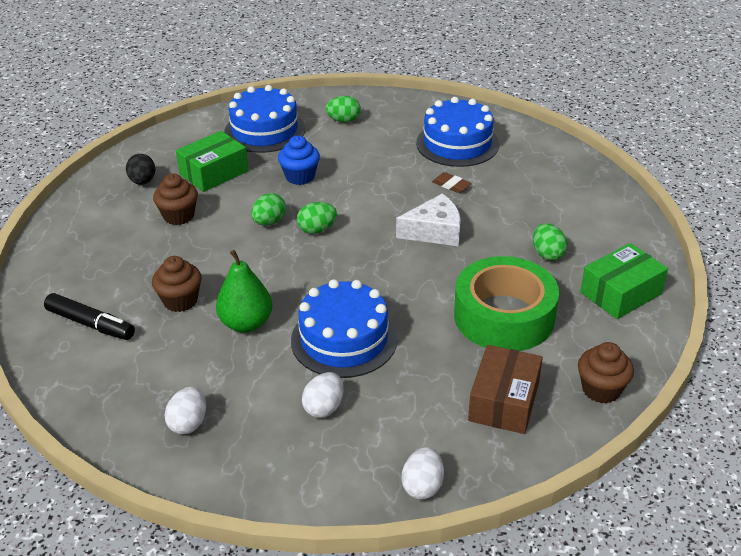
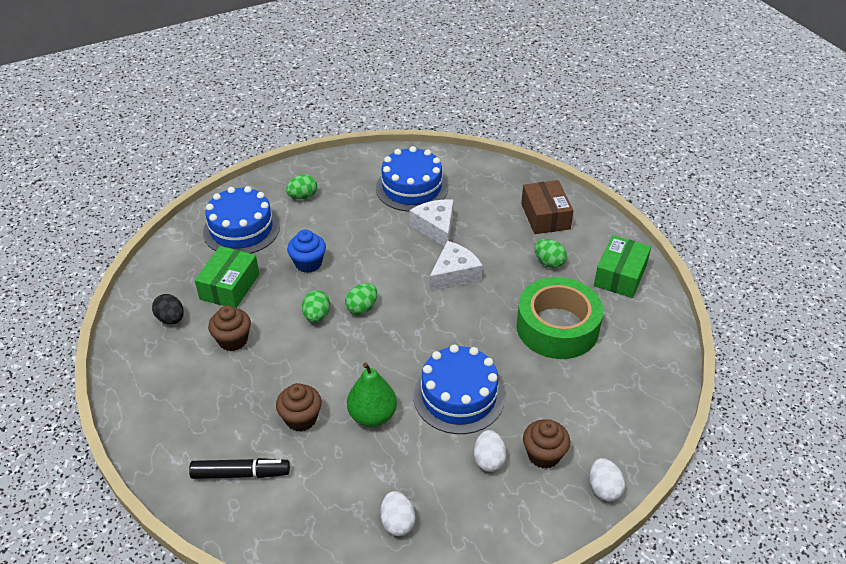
camera: 30 degrees left, 5 degrees up
brown eraser [432,172,472,193] -> white cheese [410,199,453,247]
brown box [468,345,543,434] -> brown box moved to [521,180,574,234]
brown cupcake [578,342,634,403] -> brown cupcake moved to [523,419,570,469]

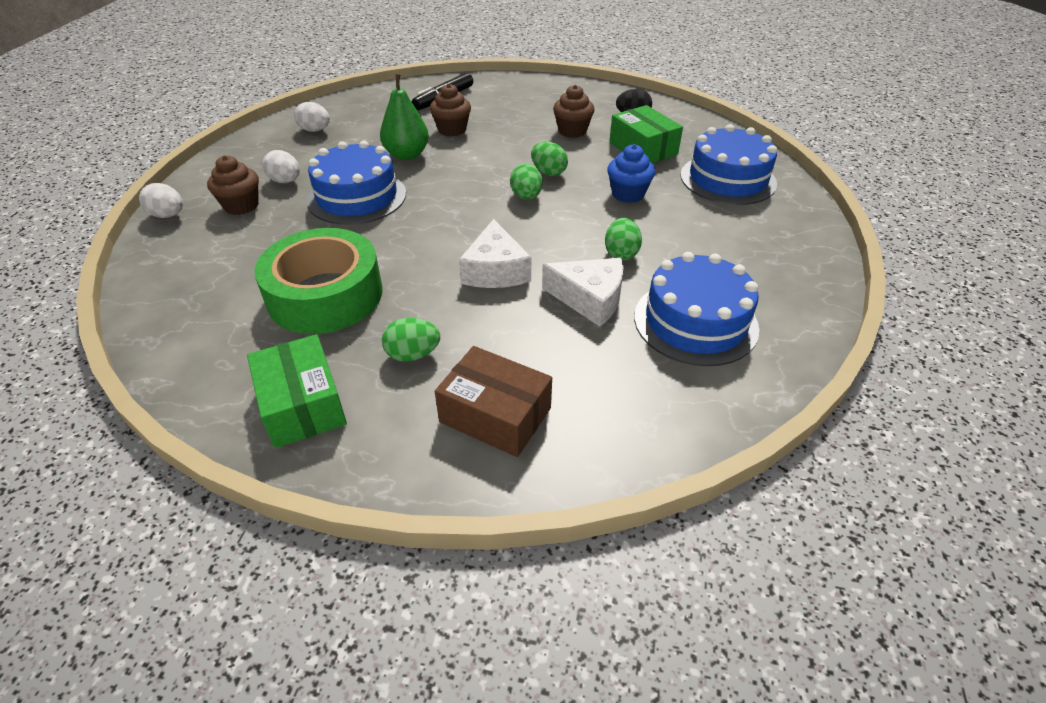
camera: 130 degrees right, 0 degrees up
green egg [286,174,317,199] -> green egg moved to [605,218,642,260]

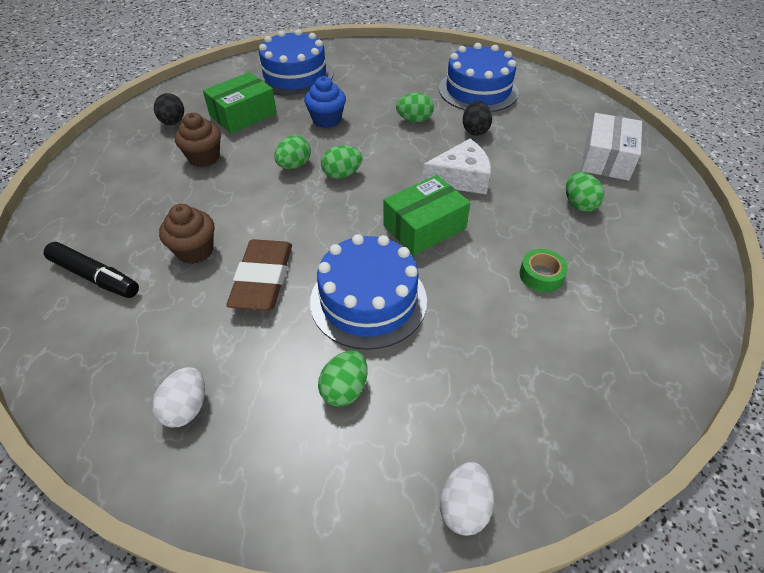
camera: 100 degrees left, 5 degrees up
brown cupcake [207,155,259,215] -> none
green box [247,334,347,448] -> green box moved to [383,175,470,255]
green tape [254,228,382,334] -> green tape [519,249,568,292], size x0.40
white egg [262,150,300,183] -> green egg [318,350,368,407]
green pear [380,74,429,160] -> brown eraser [226,239,292,311]
brown box [435,346,552,457] -> white box [581,113,642,181]
white cheese [542,258,623,327] -> black egg [463,101,492,136]

